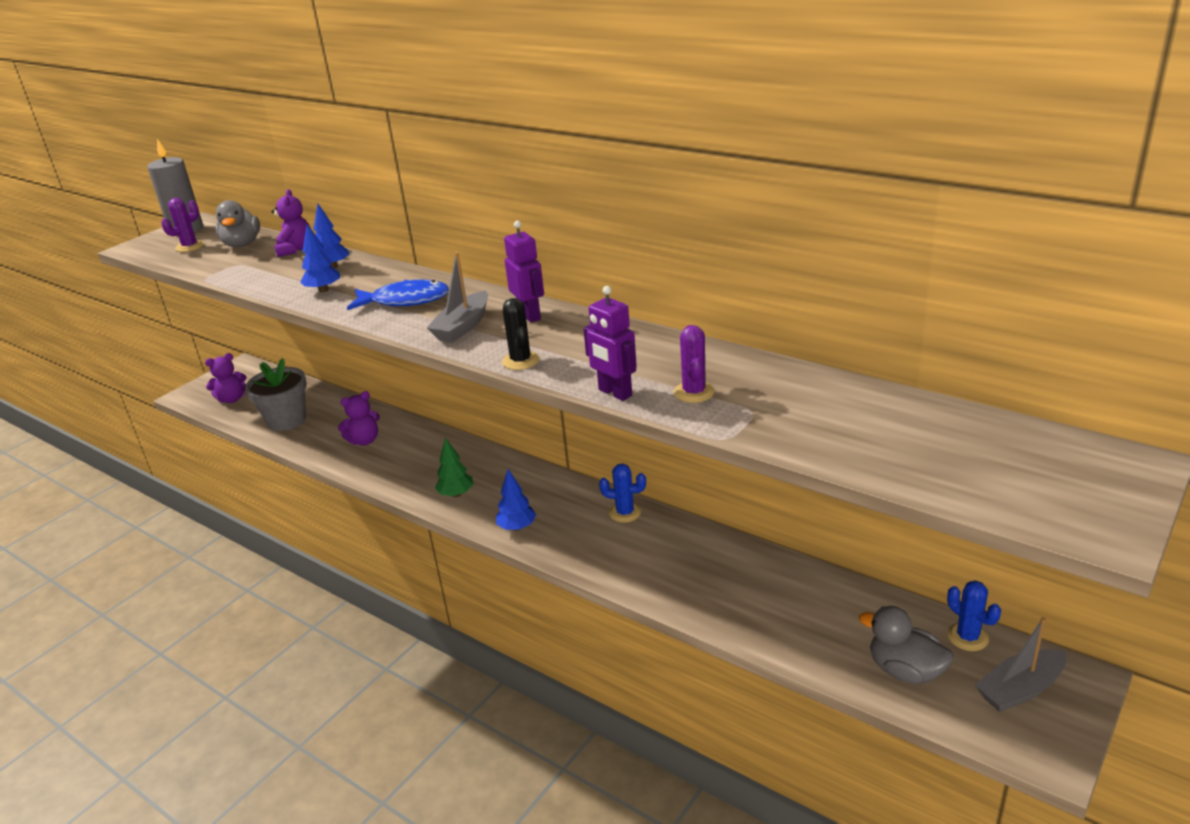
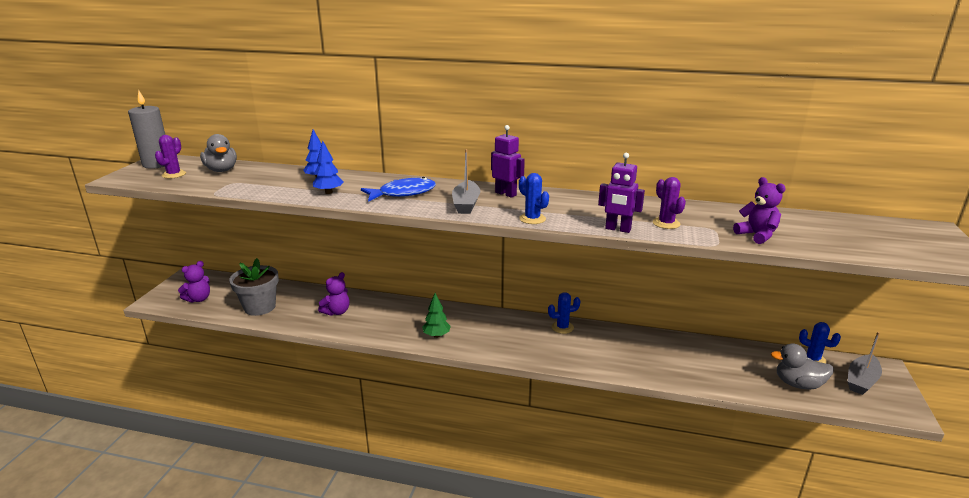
camera: 25 degrees left, 5 degrees down
purple teddy bear [272,189,310,257] -> purple teddy bear moved to [733,177,786,244]
blue tree [496,469,536,531] -> none
black cactus [502,298,539,370] -> blue cactus [519,173,549,224]

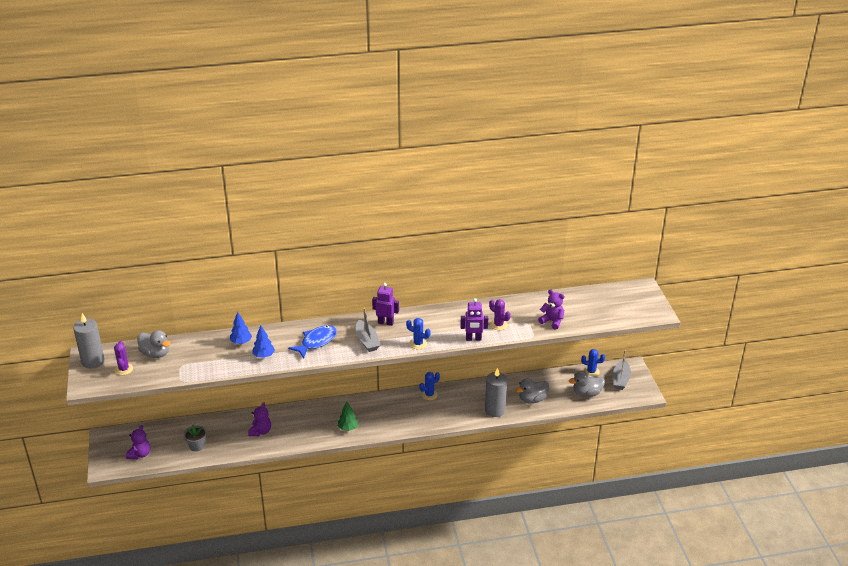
camera: 25 degrees left, 10 degrees up
grey flower pot [229,258,279,316] -> grey flower pot [184,425,207,452], size x0.61
none -> grey candle [485,368,507,417]
none -> grey duck [515,378,549,404]

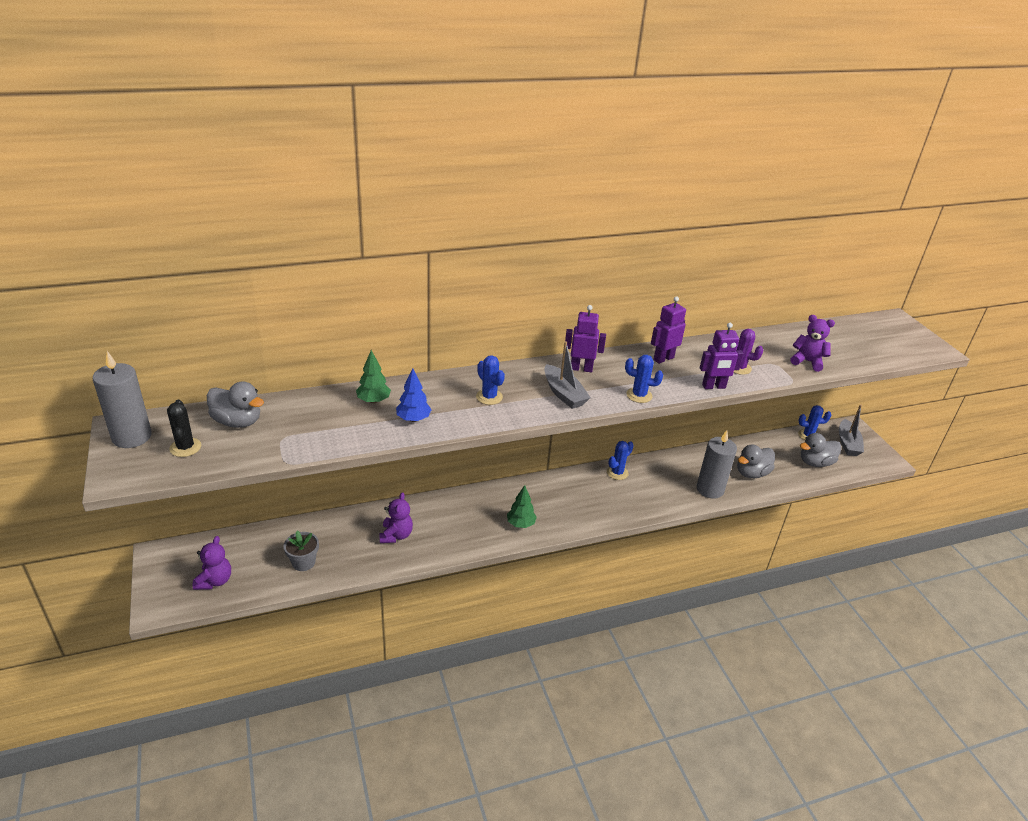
camera: 10 degrees left, 0 degrees up
purple cactus [114,341,133,375] -> black cactus [167,400,201,457]
blue tree [230,312,252,344] -> green tree [356,350,391,404]
blue fish [288,325,337,358] -> blue cactus [476,355,505,405]
none -> purple robot [651,296,686,364]

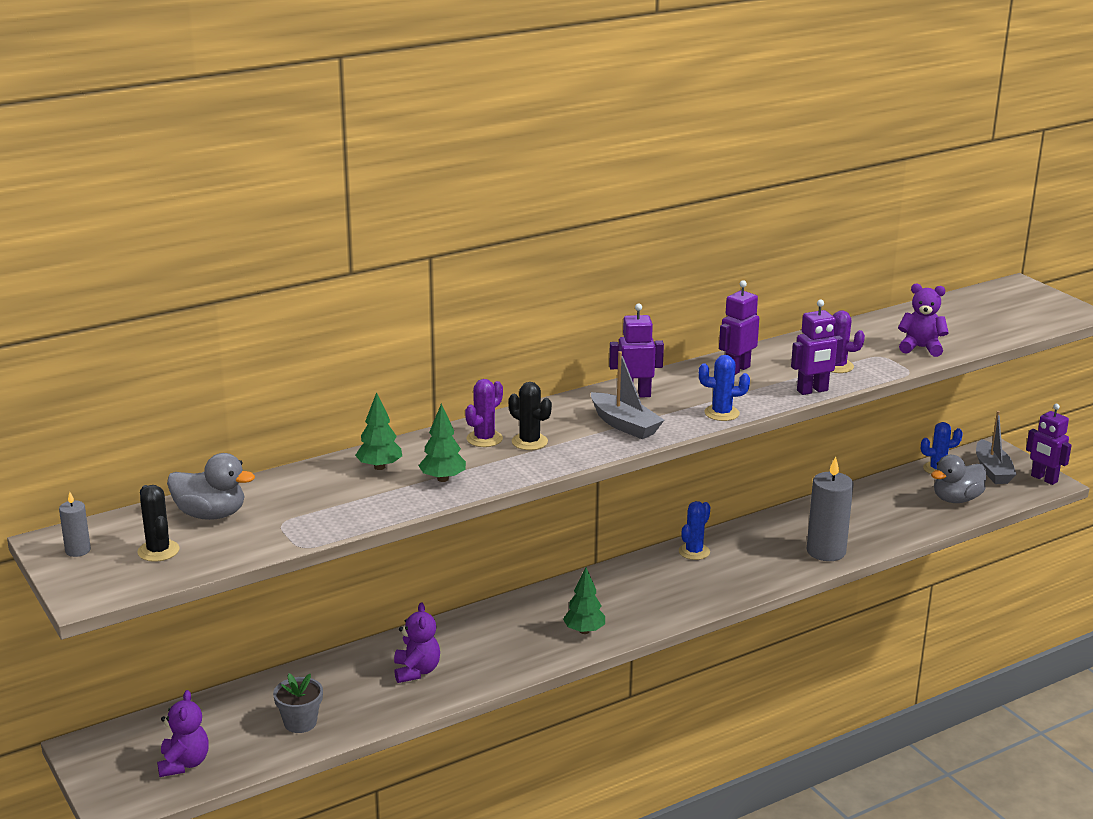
camera: 10 degrees left, 10 degrees down
grey candle [93,351,152,448] -> grey candle [59,492,91,557], size x0.48
blue tree [396,368,432,422] -> green tree [418,404,466,482]
blue cactus [476,355,505,405] -> black cactus [509,382,552,450]
grey duck [737,445,775,478] -> none
none -> purple cactus [465,379,503,447]
none -> purple robot [1026,404,1072,485]

